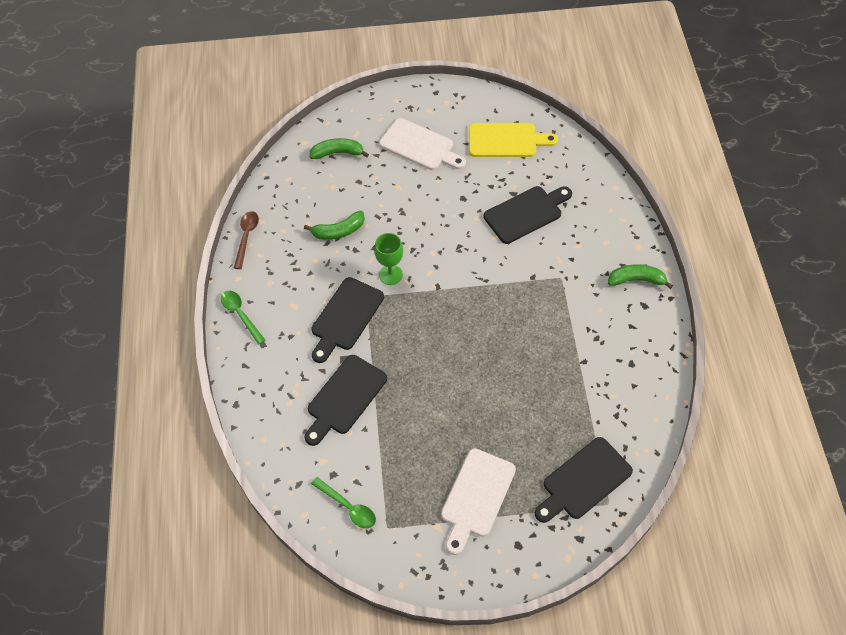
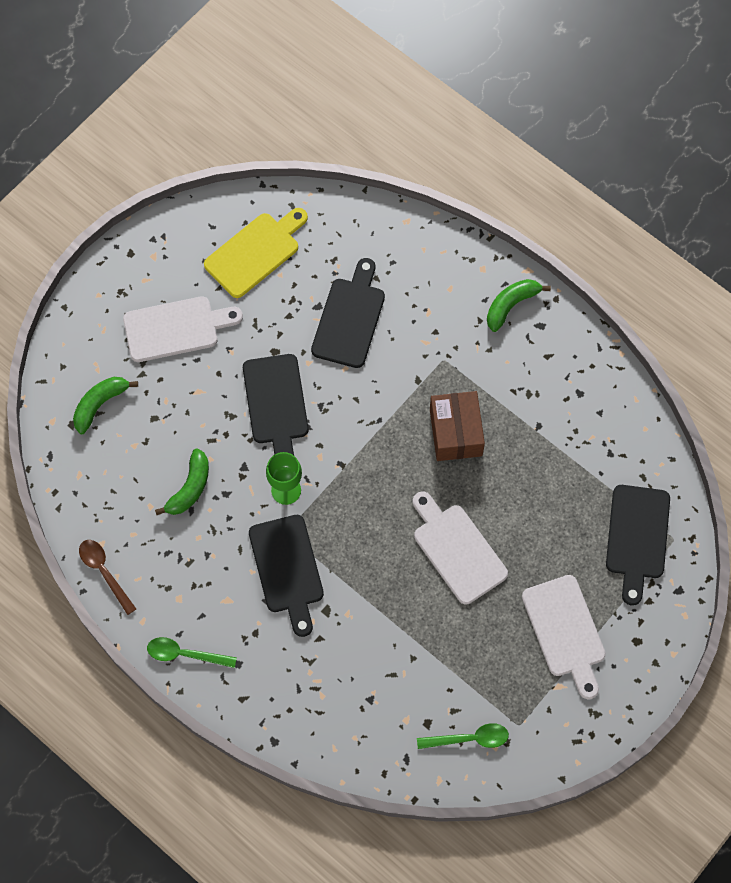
camera: 45 degrees left, 10 degrees up
black cutting board [305,355,387,446] -> black cutting board moved to [243,354,309,455]
none -> white cutting board [413,491,508,604]
none -> brown box [430,391,485,461]

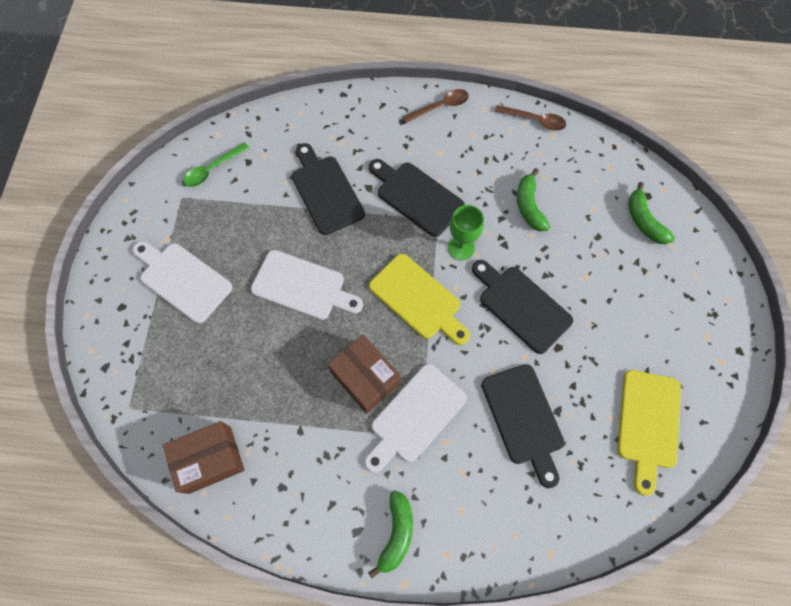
camera: 145 degrees right, 0 degrees up
green banana [73,377,138,434] -> green banana turned 150 degrees clockwise [628,182,675,244]
white cutting board [123,296,243,362] -> white cutting board moved to [365,364,467,473]
green spoon [147,637,237,668] -> brown spoon [402,89,469,123]
black cutting board [606,485,670,606] -> black cutting board moved to [292,143,365,235]
none -> brown box [163,421,245,494]
none -> yellow cutting board [369,254,470,345]

